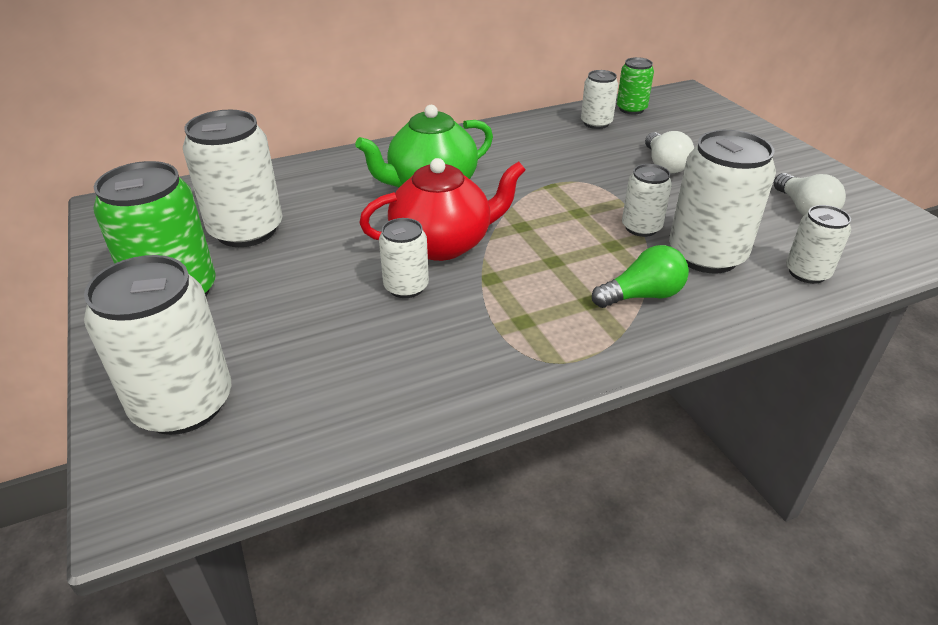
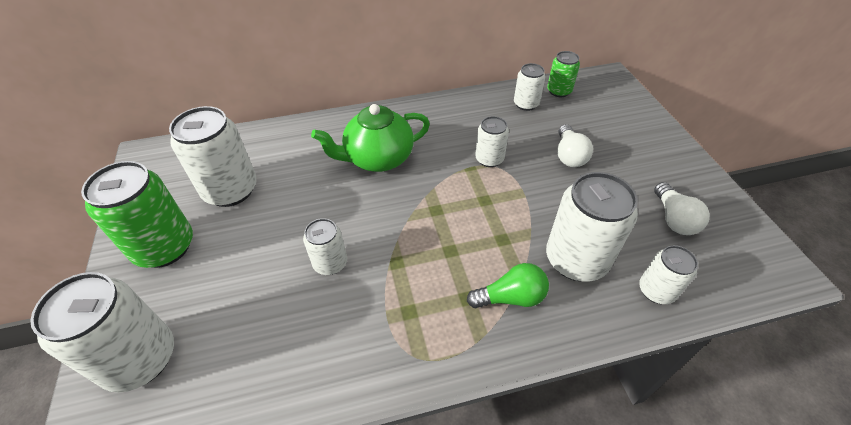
camera: 10 degrees right, 10 degrees up
red teapot [359,158,526,261] -> none
white can [622,164,672,237] -> white can moved to [475,116,509,167]

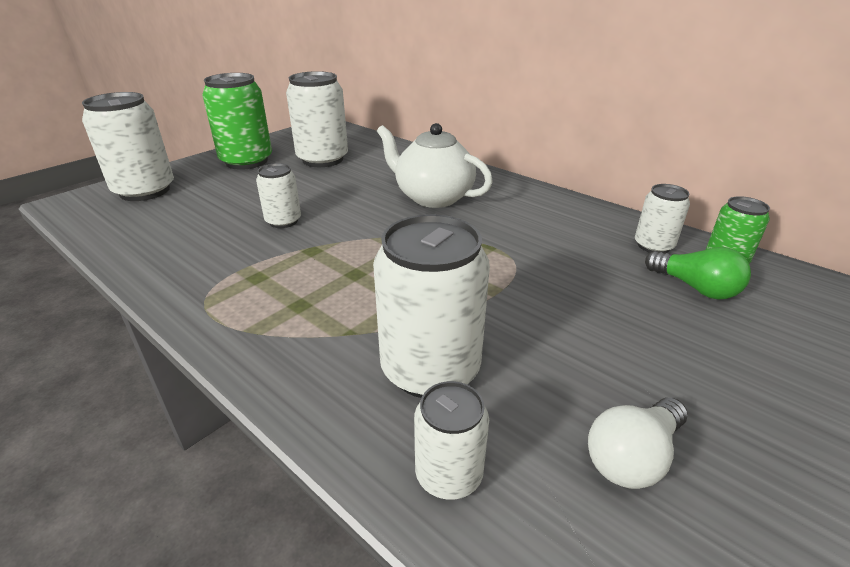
camera: 55 degrees right, 15 degrees down
green teapot [311,104,430,172] -> white teapot [377,123,493,208]
green light bulb [467,263,549,309] -> green light bulb moved to [645,247,751,300]
white can [475,116,509,167] -> none
white light bulb [557,124,593,167] -> none

